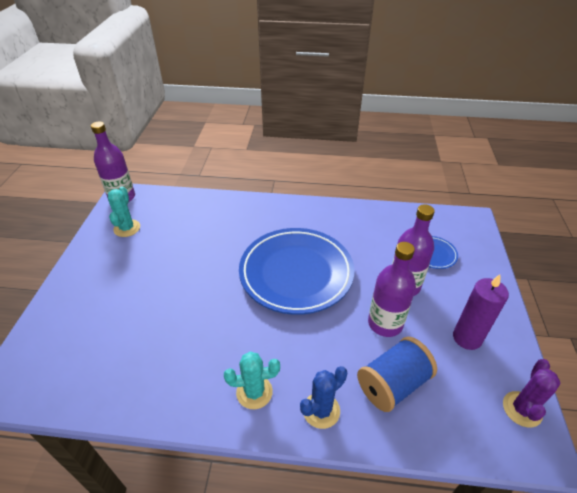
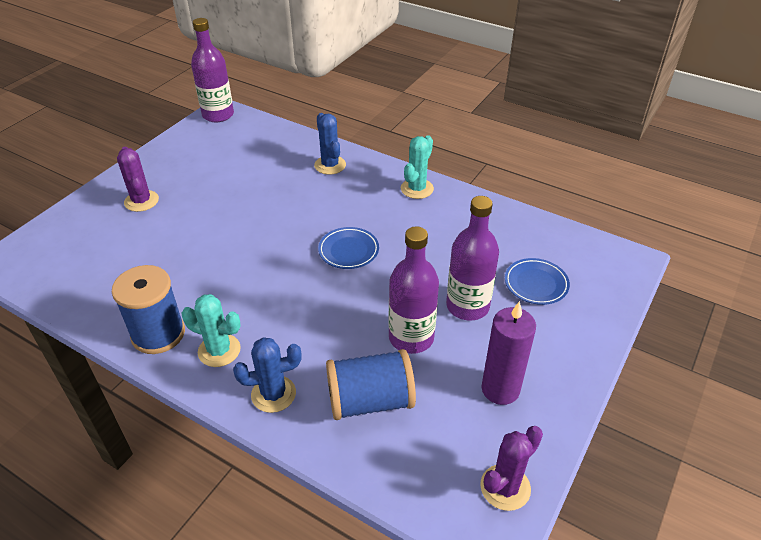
camera: 25 degrees right, 0 degrees up
turquoise cactus [108,187,140,237] -> turquoise cactus moved to [401,135,434,199]
blue plate [239,228,354,315] -> blue plate [318,227,379,269], size x0.42
none -> blue spool [112,265,185,354]
none -> purple cactus [117,147,159,212]
none -> blue cactus [314,113,346,175]

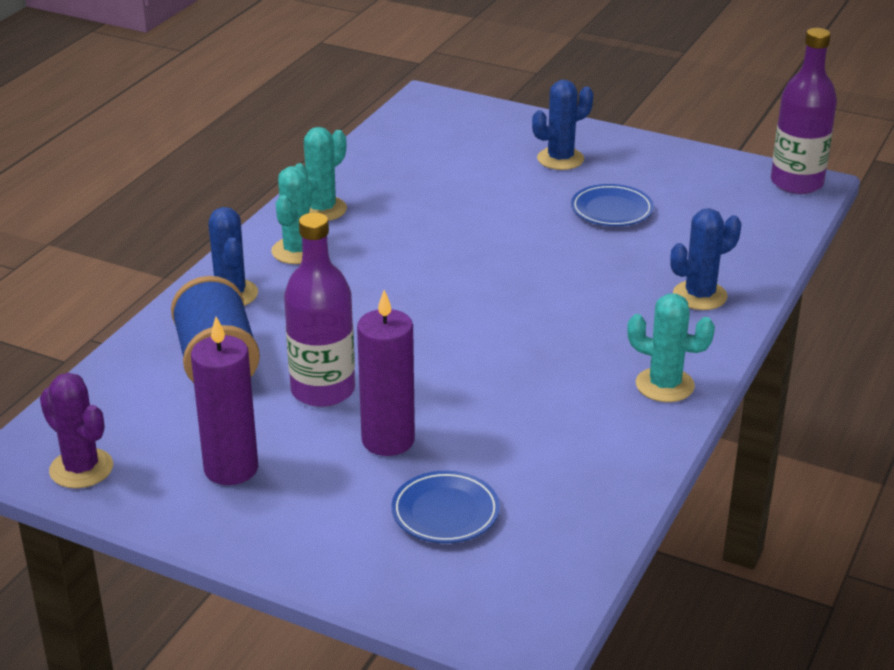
camera: 85 degrees right, 10 degrees down
blue spool [112,265,185,354] -> turquoise cactus [295,127,347,221]
purple cactus [117,147,159,212] -> blue cactus [532,80,593,170]
blue plate [318,227,379,269] -> blue plate moved to [571,184,654,226]
purple bottle [446,196,499,321] -> purple candle [357,290,415,456]

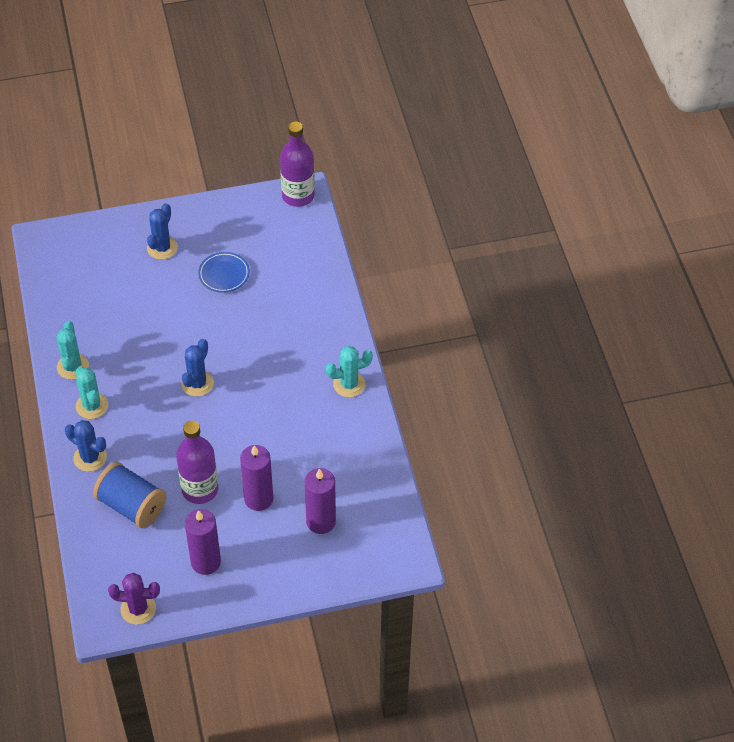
camera: 40 degrees left, 20 degrees up
blue plate [392,471,500,543] -> purple candle [305,468,336,534]
blue cactus [670,208,741,310] -> blue cactus moved to [182,339,214,397]

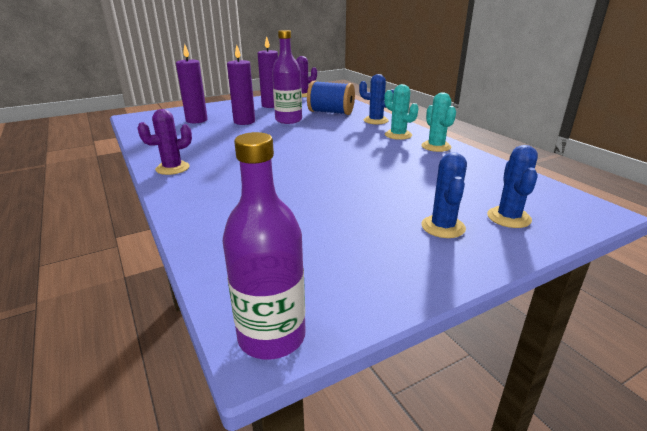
camera: 165 degrees right, 25 degrees down
blue cactus [182,339,214,397] -> blue cactus moved to [487,145,538,228]
blue plate [198,252,250,292] -> none
turquoise cactus [326,346,373,397] -> purple cactus [137,109,192,175]

